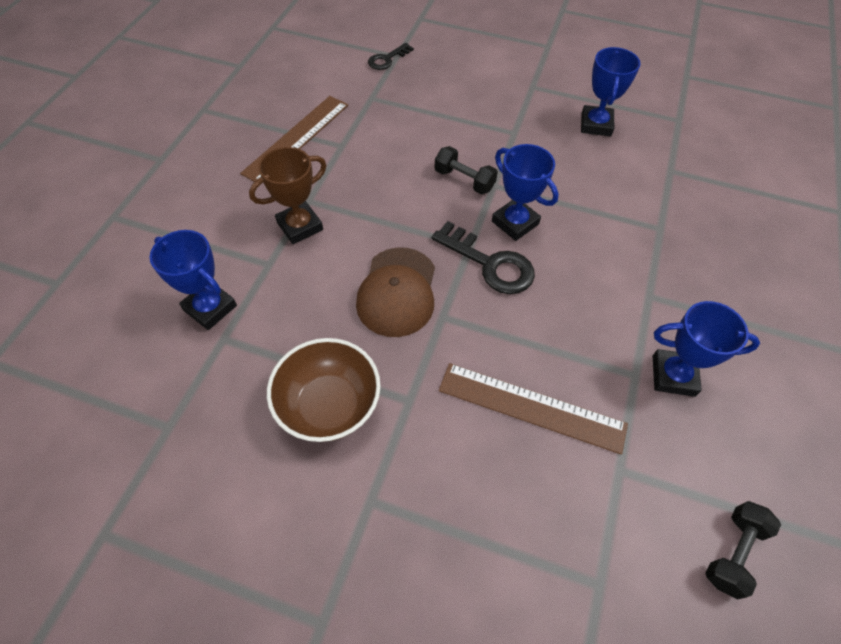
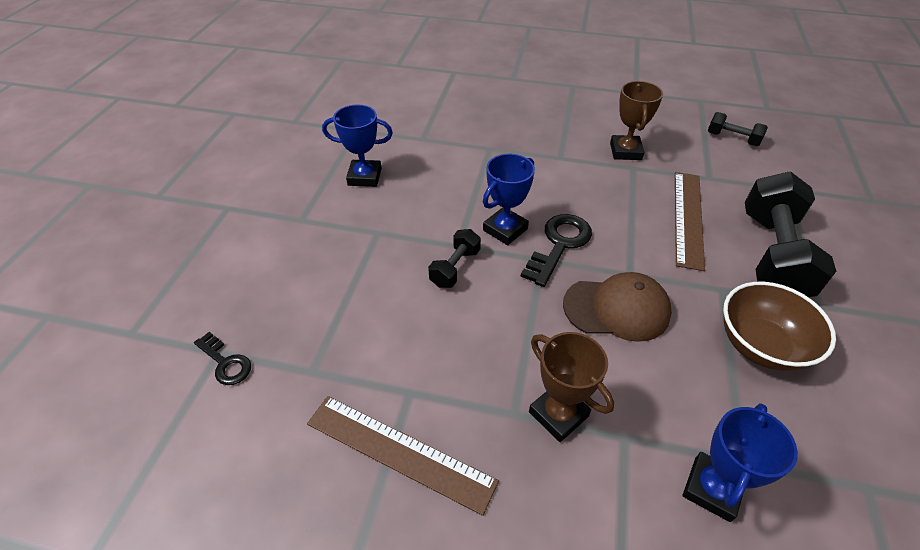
camera: 95 degrees left, 10 degrees down
blue trophy [653,301,760,397] -> brown trophy [610,81,663,160]
none -> black dumbbell [745,171,837,297]

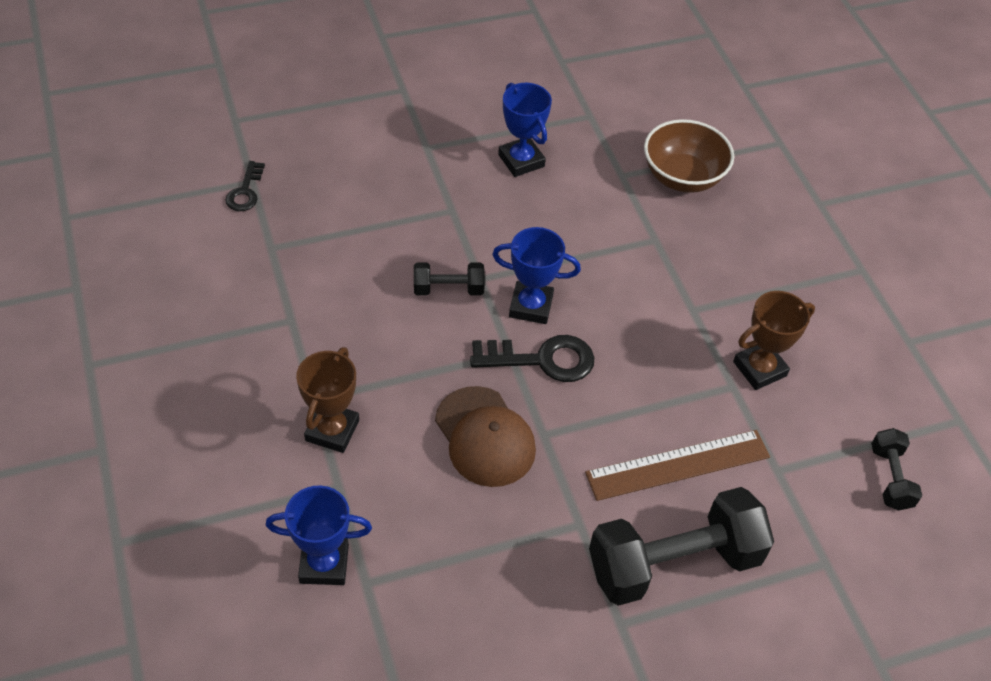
camera: 55 degrees right, 5 degrees up
brown ruler [307,396,499,516] -> none
brown bowl [723,282,836,371] -> brown bowl moved to [644,119,734,193]

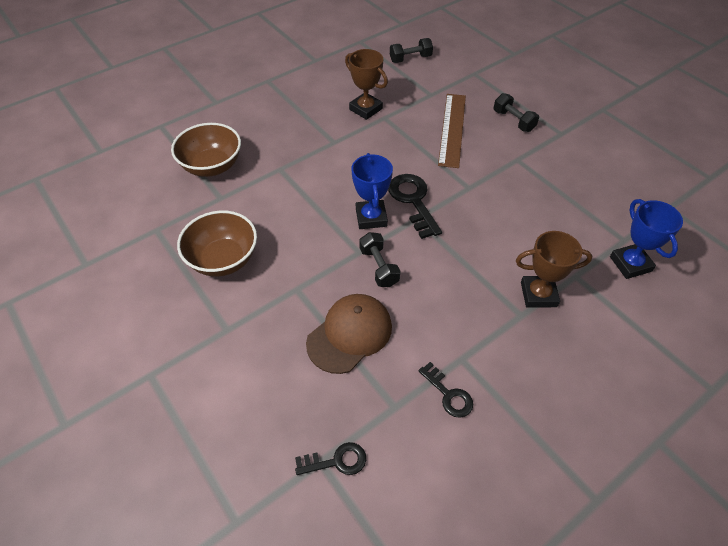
camera: 105 degrees left, 0 degrees up
brown cap [435,386,536,487] -> brown cap moved to [306,294,392,374]
blue trophy [498,83,552,177] -> brown bowl [177,211,257,276]
brown ruler [585,430,770,501] -> brown ruler turned 45 degrees clockwise [438,94,466,168]
black dumbbell [589,487,774,606] -> black dumbbell [494,93,539,132], size x0.49
none -> black key [418,362,473,418]

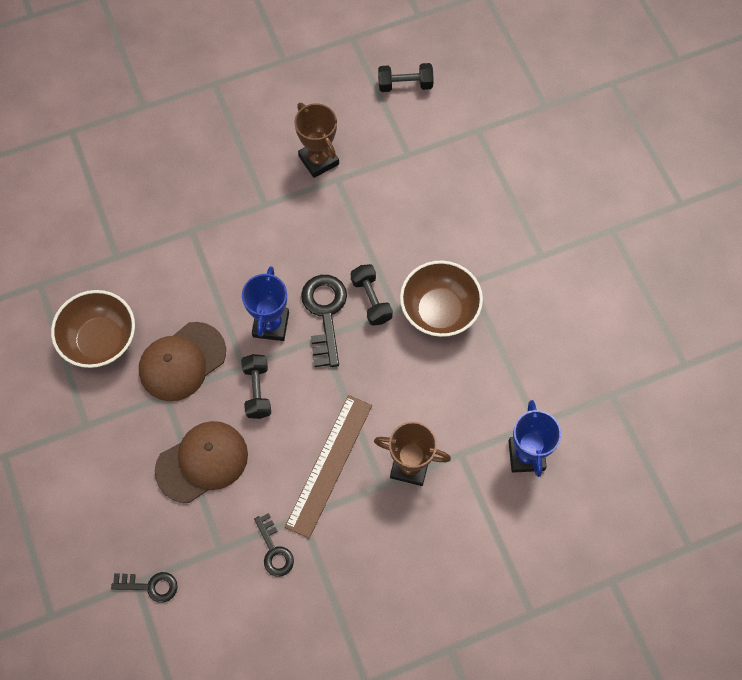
camera: 15 degrees right, 15 degrees up
brown bowl [171,123,241,177] -> brown bowl moved to [400,261,483,337]
brown ruler [438,94,466,168] -> brown ruler moved to [285,395,372,539]
black dumbbell [494,93,539,132] -> black dumbbell moved to [351,264,393,326]
none -> brown cap [139,322,226,401]

